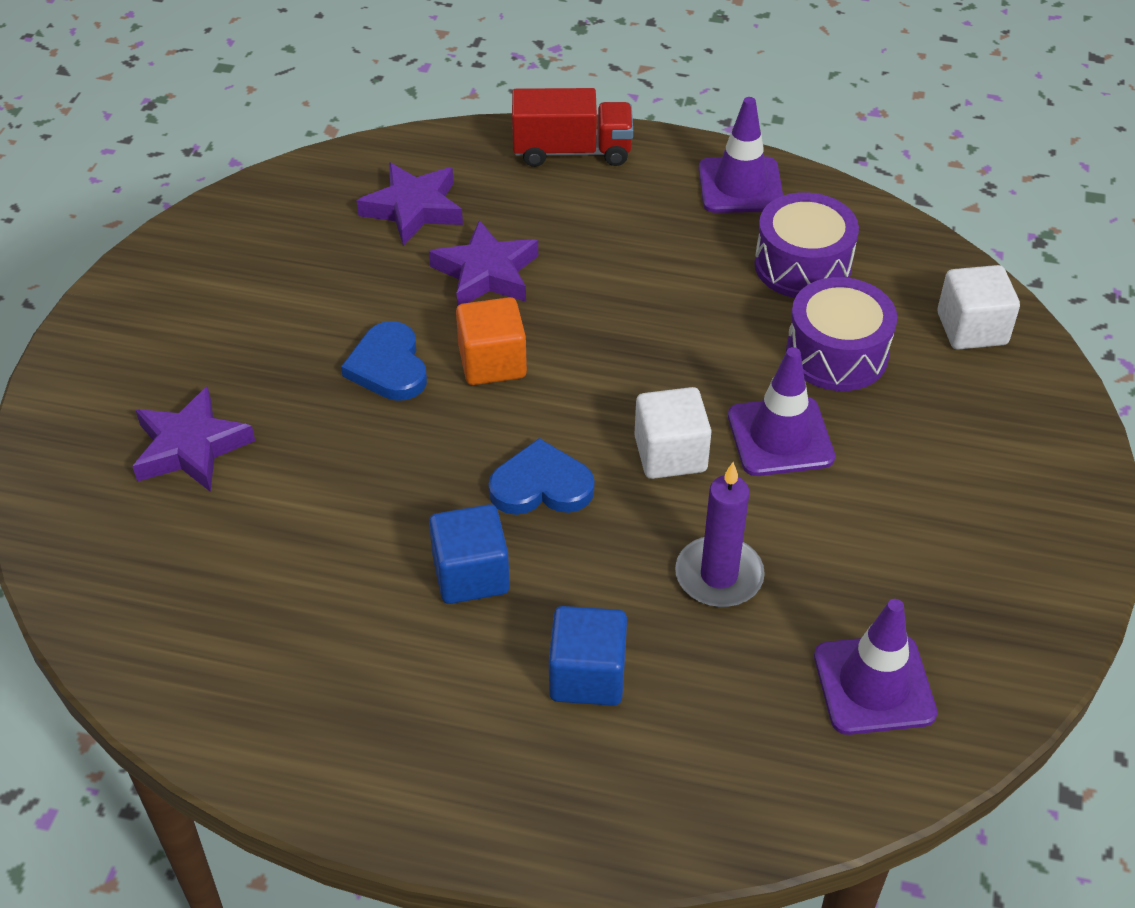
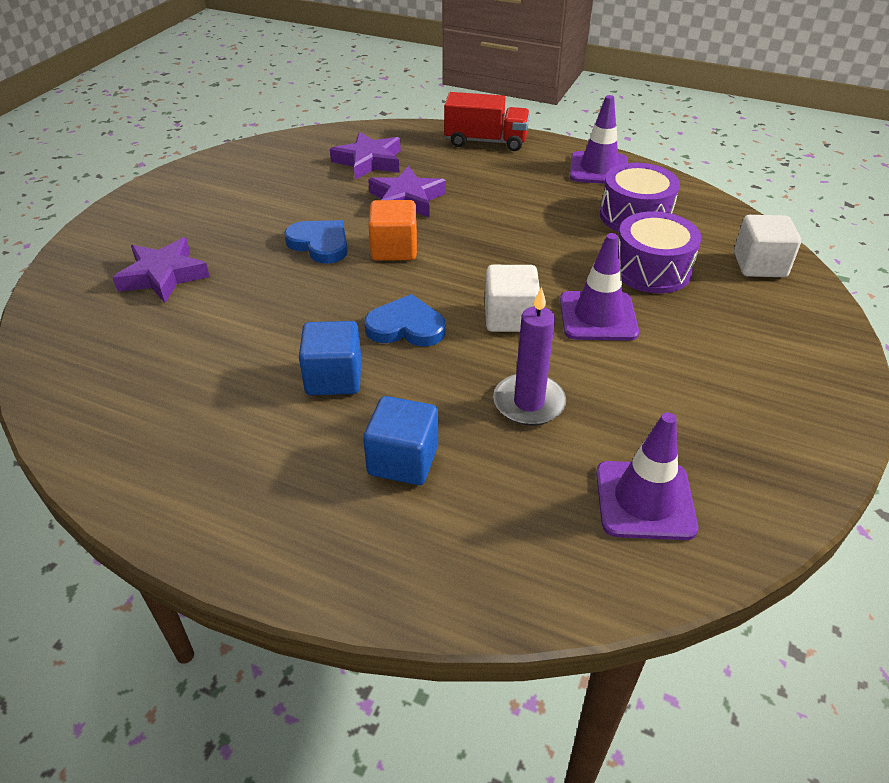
camera: 10 degrees right, 5 degrees down
blue heart [341,321,427,401] -> blue heart turned 135 degrees clockwise [284,220,348,264]

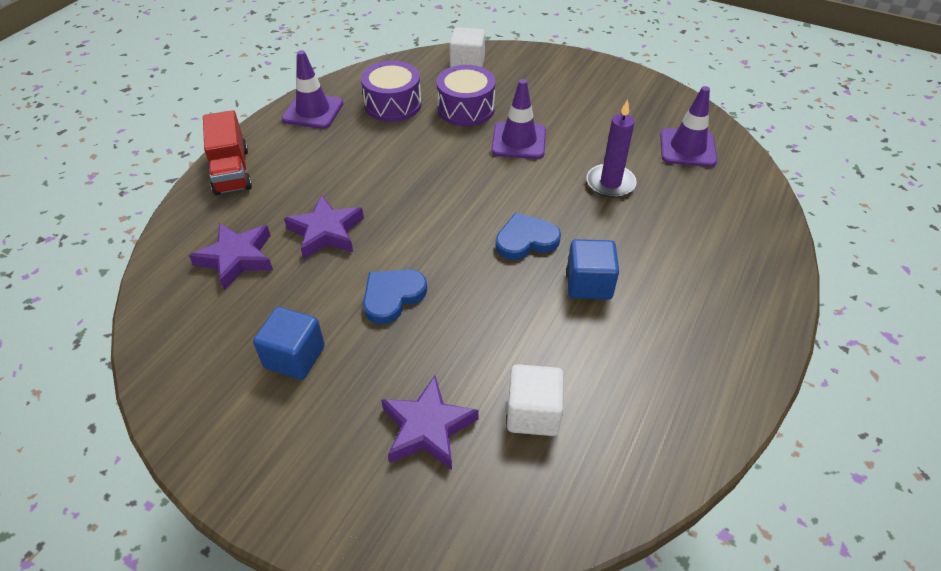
camera: 85 degrees left, 5 degrees up
blue cube [363,396,438,485] -> blue cube moved to [253,307,325,380]
blue heart [364,294,446,346] -> blue heart turned 60 degrees clockwise [495,212,561,260]
orange cube [368,200,417,261] -> none
red truck [444,92,530,151] -> red truck turned 150 degrees clockwise [203,110,252,195]
white cube [485,265,540,332] -> white cube moved to [507,364,564,436]

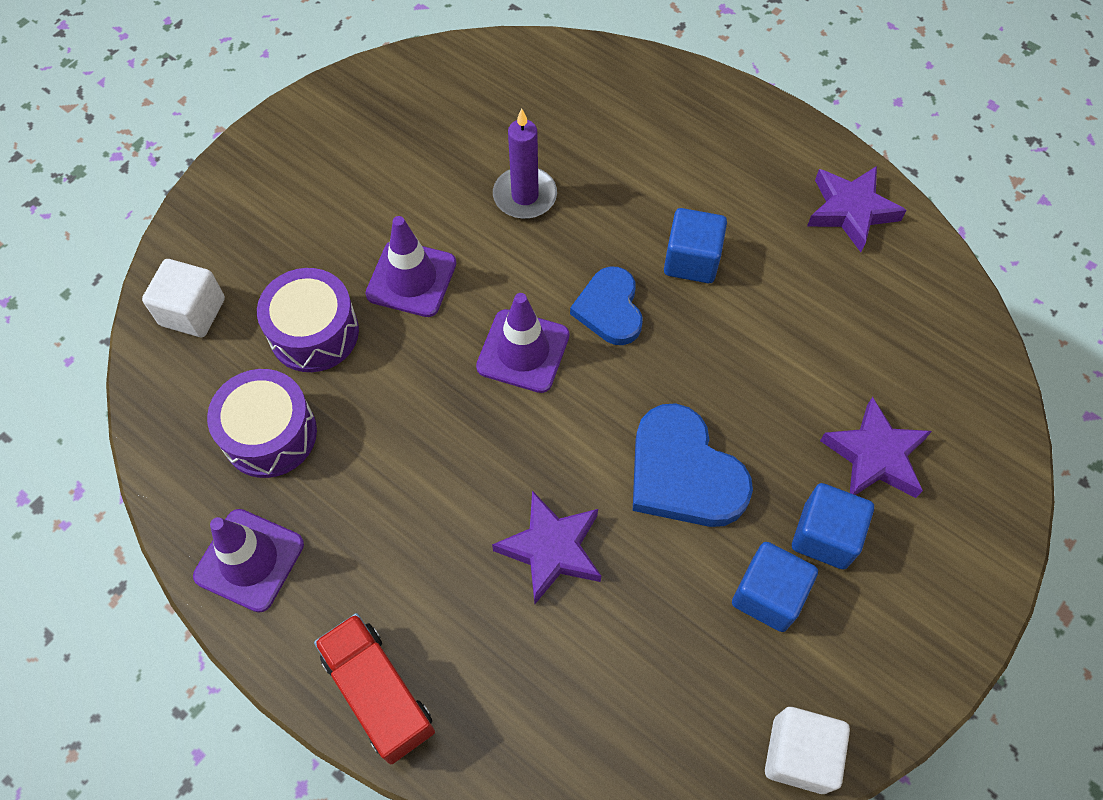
camera: 80 degrees left, 15 degrees up
purple star [189,223,273,291] -> purple star moved to [807,166,907,252]
red truck [203,110,252,195] -> red truck turned 120 degrees counterclockwise [314,613,435,765]
blue heart [363,269,427,324] -> blue heart [633,403,753,527], size x1.51
white cube [507,364,564,436] -> white cube moved to [765,707,850,794]
purple traffic cone [660,86,717,167] -> purple traffic cone moved to [476,293,570,393]
none -> blue cube [792,483,874,569]

